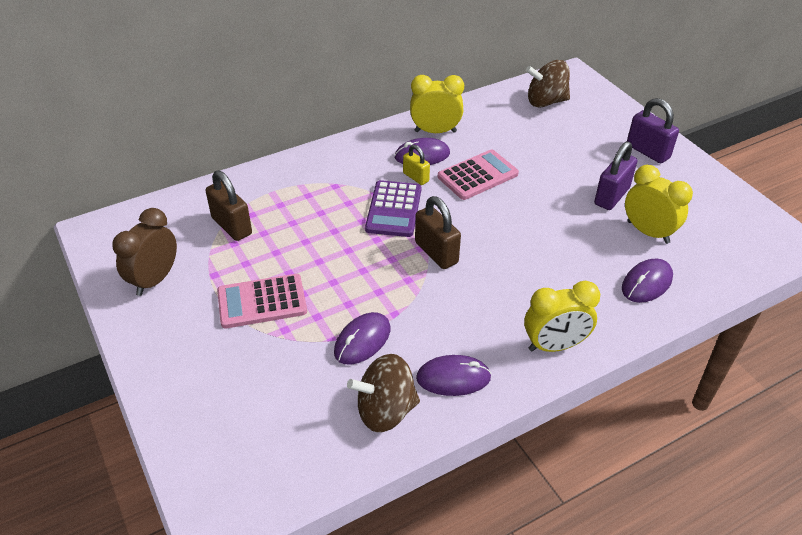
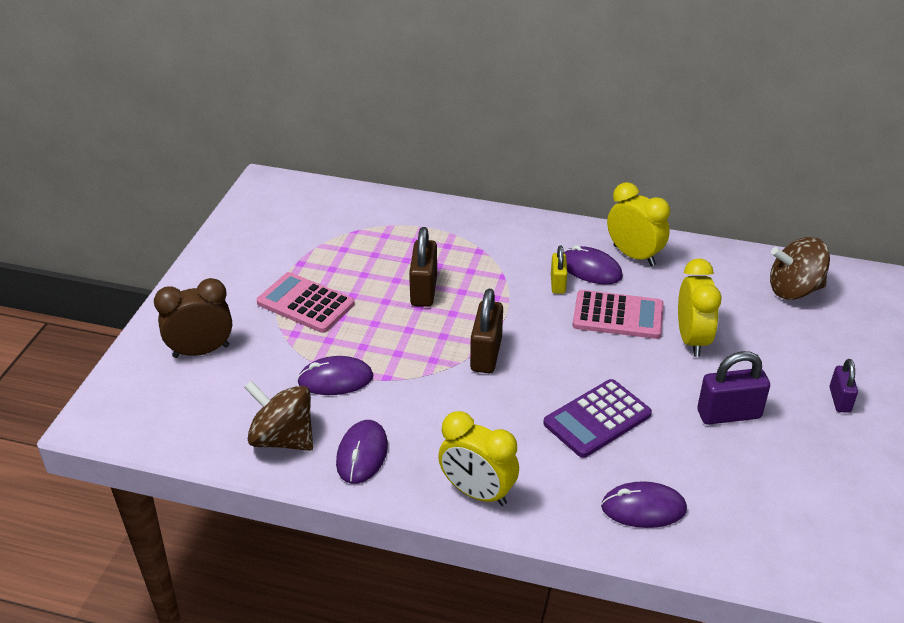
camera: 45 degrees right, 5 degrees down
brown clock [112,208,177,296] -> brown clock moved to [154,278,232,358]
brown padlock [205,170,252,241] -> brown padlock moved to [409,227,437,307]
purple calculator [365,180,421,237] -> purple calculator moved to [543,379,652,458]
purple mouse [416,355,491,396] -> purple mouse turned 60 degrees clockwise [336,420,388,484]
brown spinning top [526,60,570,108] -> brown spinning top turned 45 degrees counterclockwise [770,237,830,300]
yellow clock [625,165,693,244] -> yellow clock moved to [678,258,722,357]
purple padlock [627,98,679,163] -> purple padlock [829,359,858,413], size x0.62

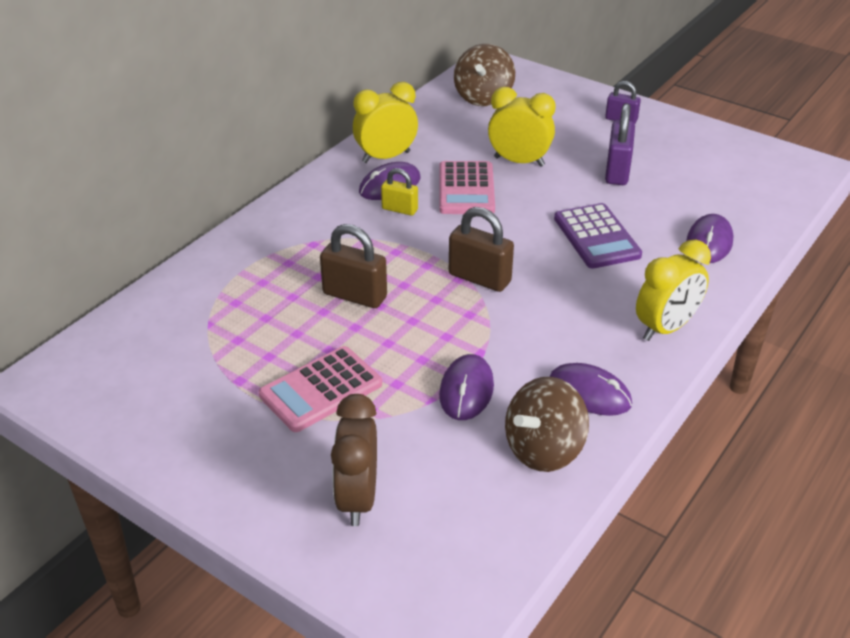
camera: 70 degrees left, 0 degrees up
pink calculator [573,290,664,339] -> pink calculator turned 150 degrees clockwise [439,161,495,214]

